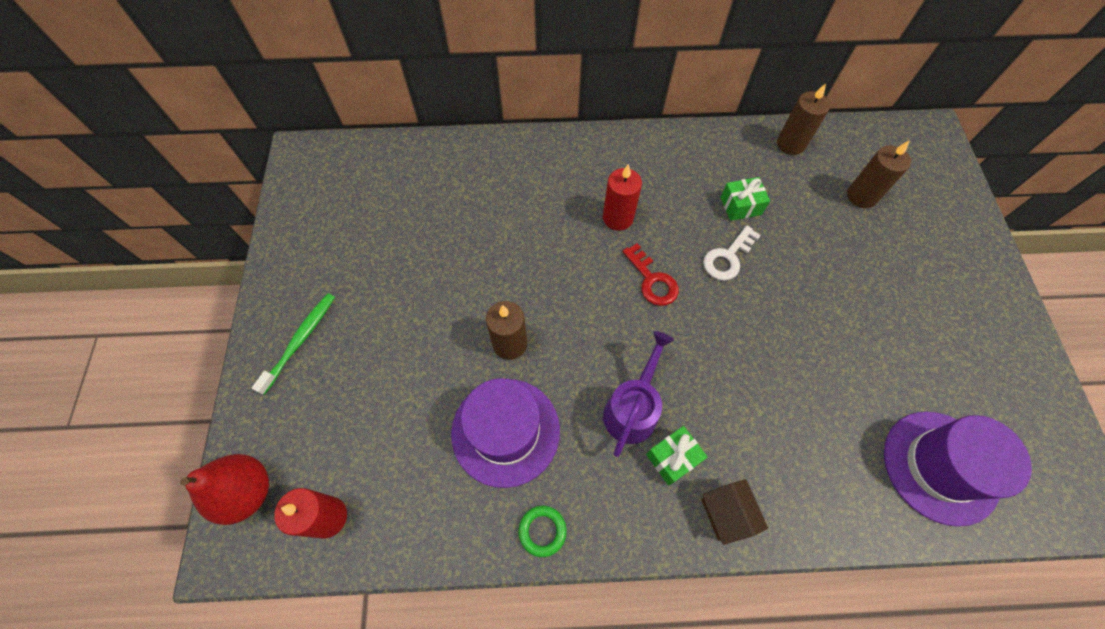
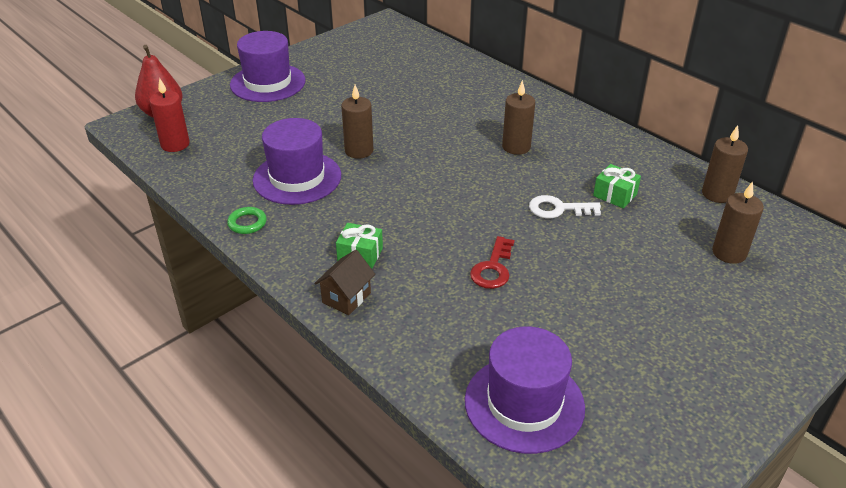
camera: 50 degrees right, 25 degrees down
green toothbrush [252,293,335,395] -> purple hat [230,31,306,102]
red candle [603,164,642,231] -> brown candle [502,80,535,155]
purple watering can [603,331,674,457] -> none
red key [622,243,679,306] -> red key moved to [470,236,515,289]

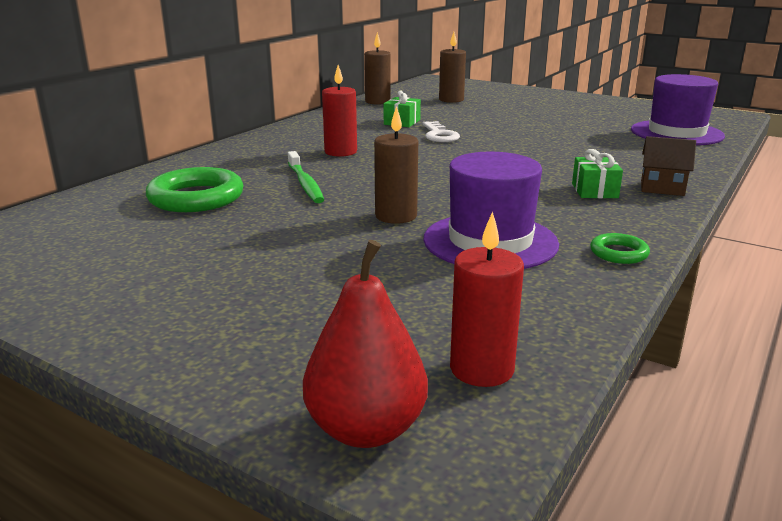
camera: 105 degrees left, 15 degrees down
purple hat [230,31,306,102] -> none
red key [470,236,515,289] -> none
brown candle [502,80,535,155] -> red candle [322,65,357,157]
none -> green ring [146,167,243,212]
none -> green toothbrush [288,151,324,203]

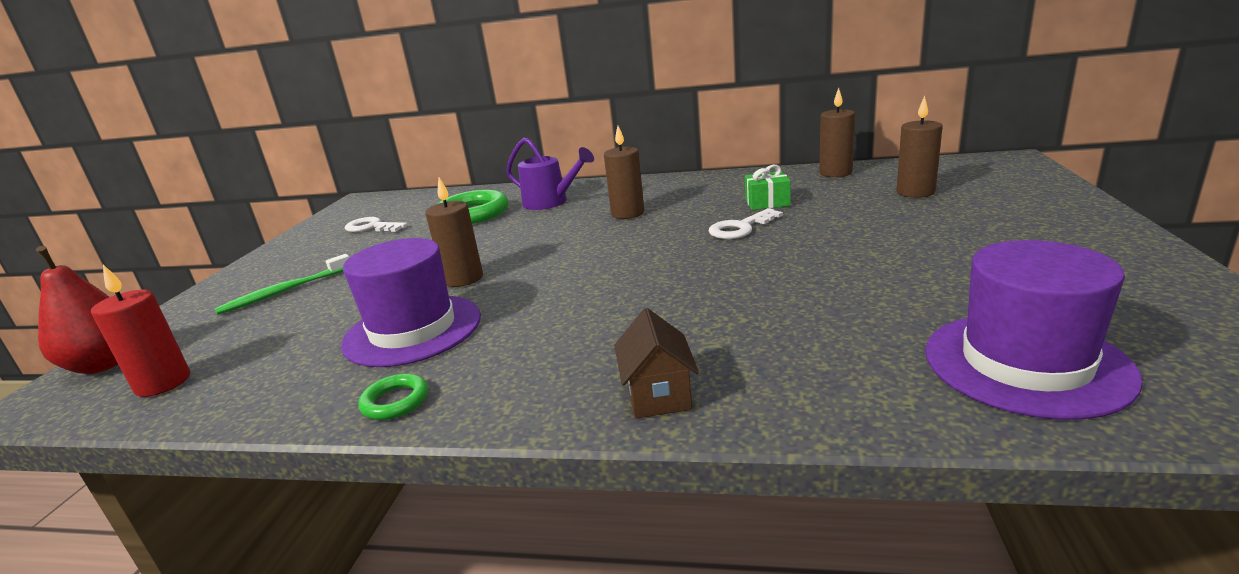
camera: 70 degrees right, 0 degrees up
green toothbrush [288,151,324,203] -> green toothbrush moved to [215,254,350,315]
red candle [322,65,357,157] -> brown candle [604,126,644,219]
green gift [572,149,623,198] -> none
none -> white key [345,217,408,232]
none -> purple watering can [506,137,594,210]

